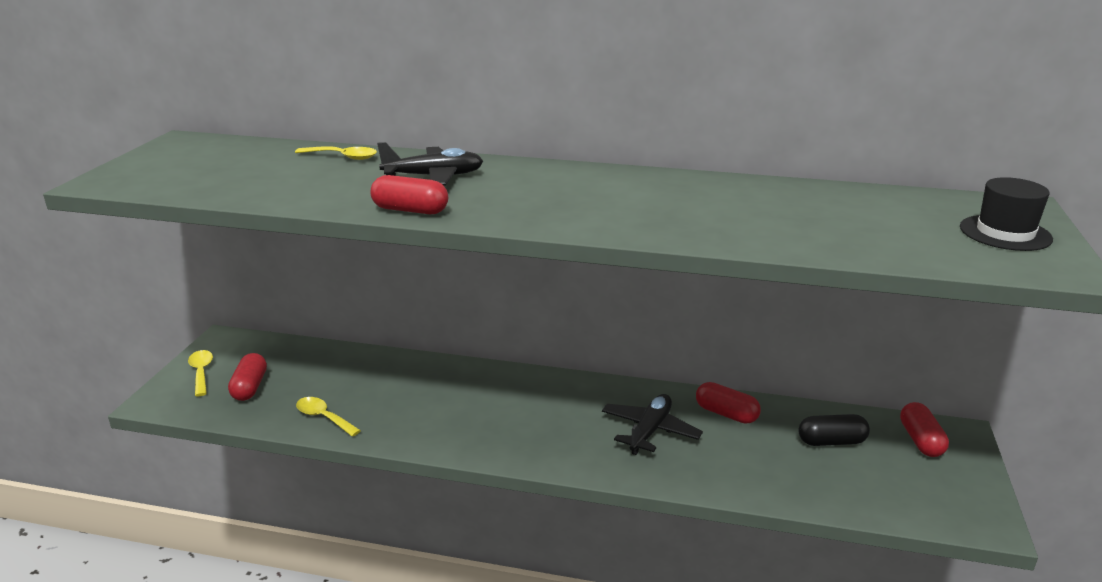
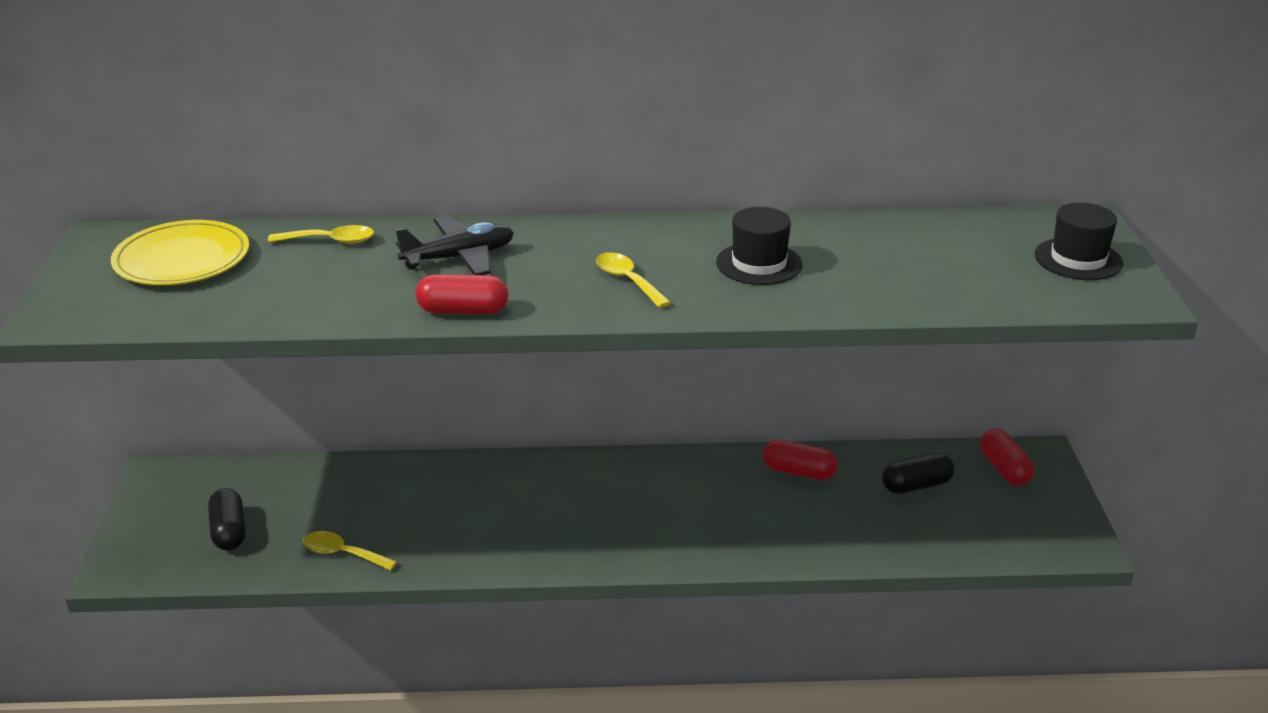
camera: 15 degrees left, 5 degrees up
yellow spoon [188,350,213,396] -> yellow spoon moved to [596,252,671,308]
red capsule [228,353,267,401] -> black capsule [208,488,246,551]
black plane [602,394,703,455] -> none
none -> yellow plate [111,220,249,285]
none -> black hat [716,207,802,285]

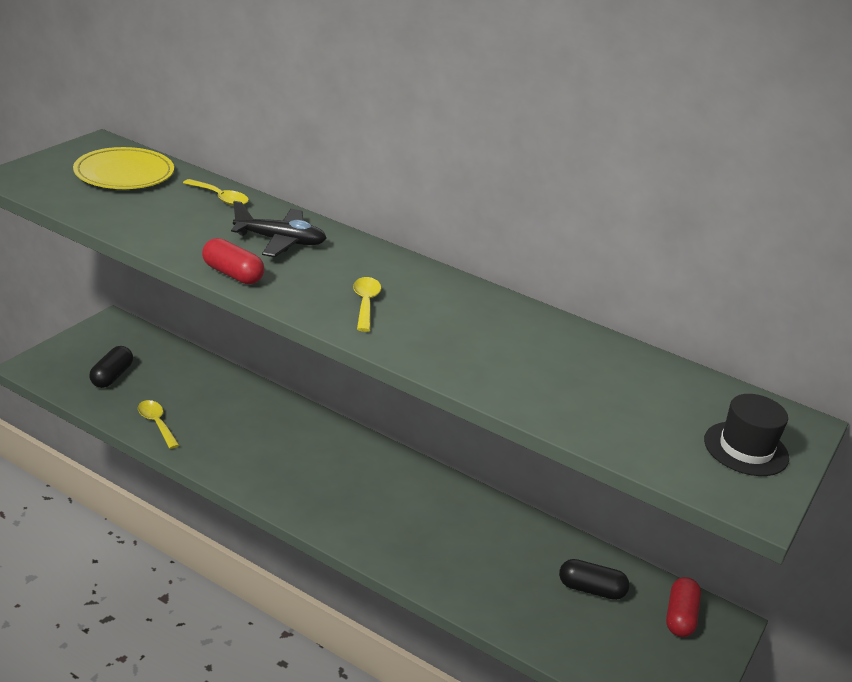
camera: 30 degrees right, 0 degrees up
black hat [716,207,802,285] -> none
red capsule [763,439,838,480] -> none

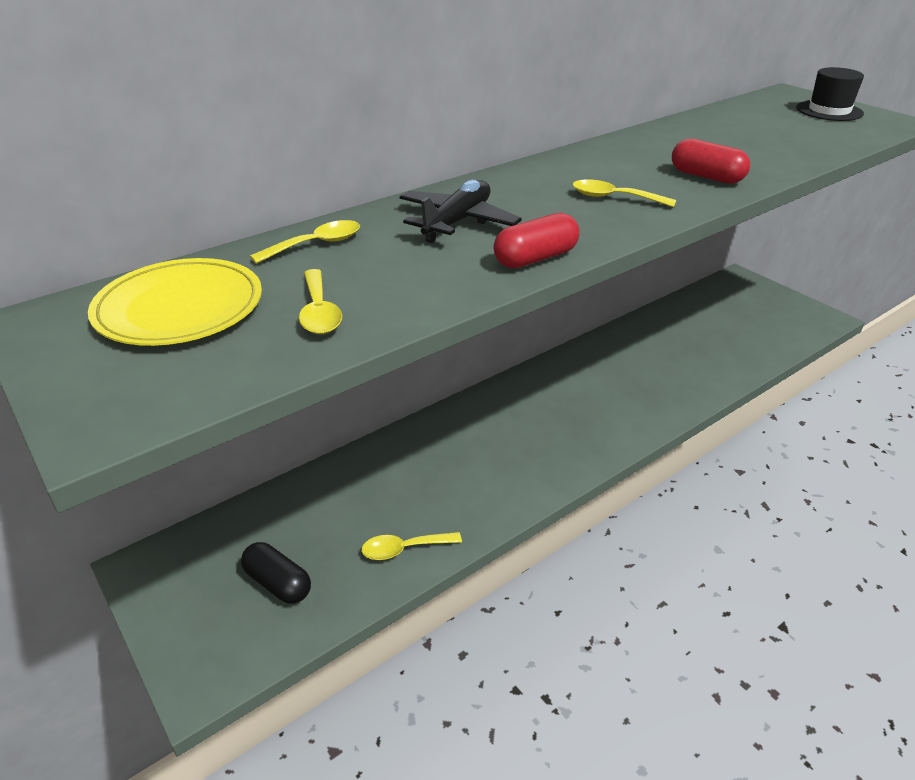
camera: 65 degrees left, 5 degrees up
black capsule [559,559,629,600] -> none
red capsule [666,577,701,637] -> red capsule moved to [672,139,750,184]
none -> yellow spoon [299,269,342,334]

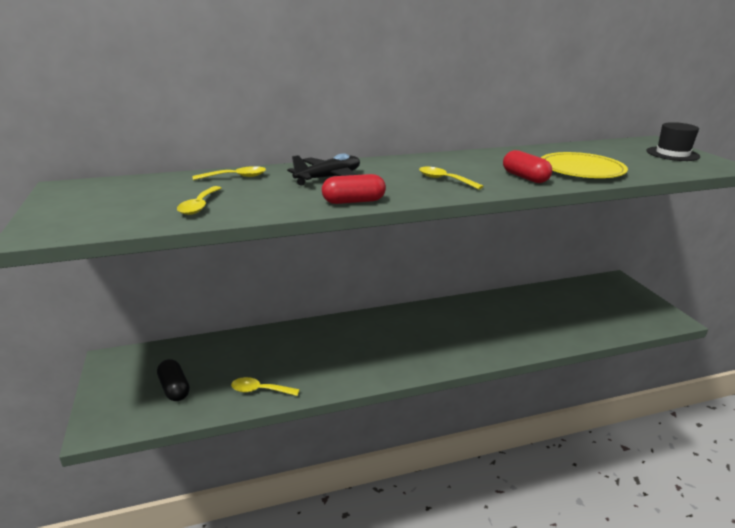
camera: 20 degrees right, 10 degrees down
yellow plate [88,258,262,346] -> yellow plate moved to [541,152,628,178]

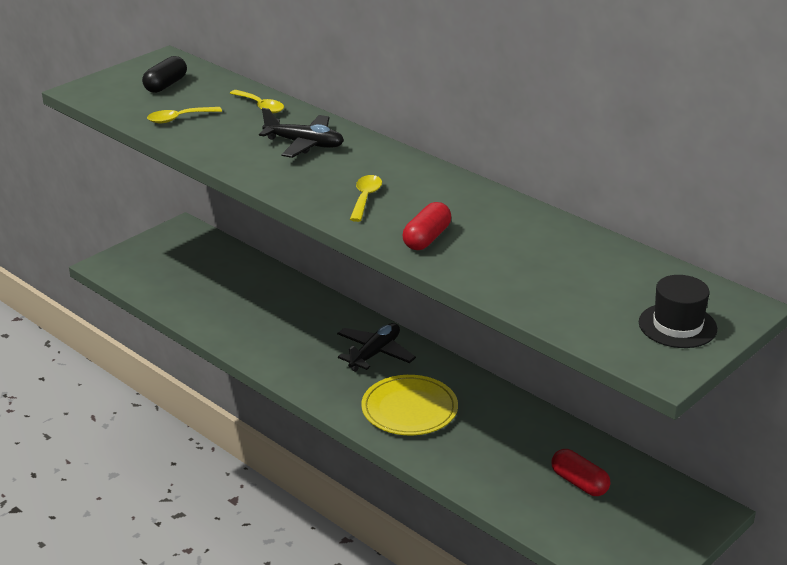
camera: 60 degrees right, 5 degrees up
black capsule [157,359,190,401] -> black capsule moved to [142,56,187,93]
yellow spoon [231,377,300,396] -> none
red capsule [322,174,386,204] -> red capsule moved to [551,449,610,496]
yellow plate [541,152,628,178] -> yellow plate moved to [361,375,458,435]
none -> black plane [337,323,416,372]

